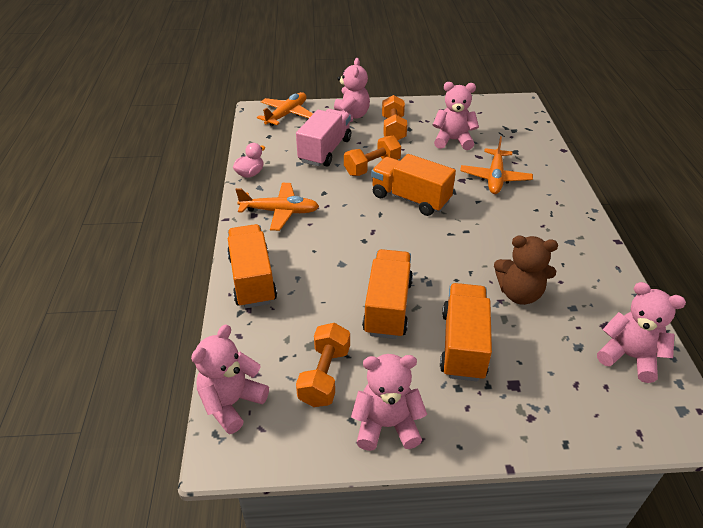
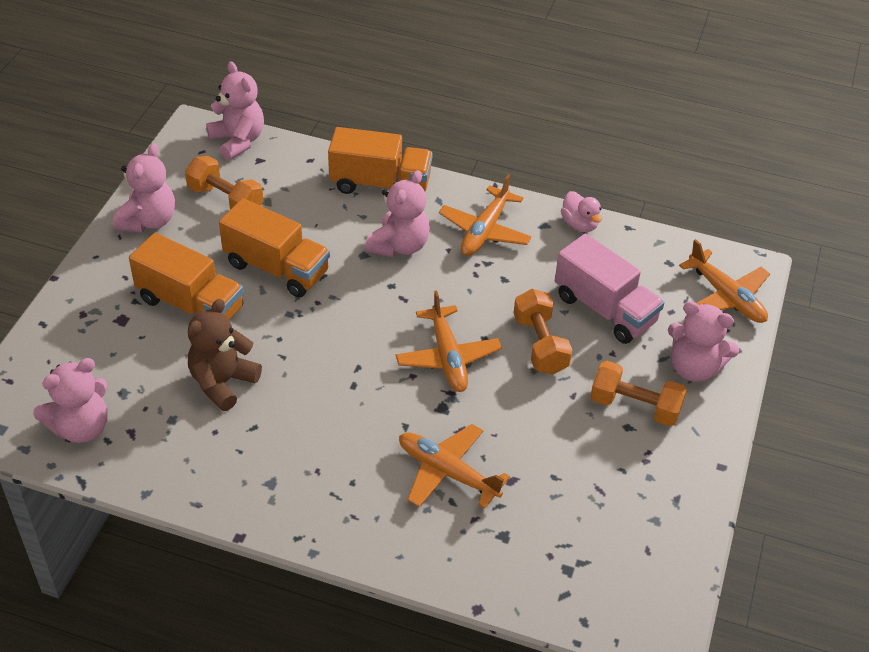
camera: 110 degrees right, 5 degrees up
orange truck [371,154,456,216] -> orange plane [396,291,502,392]
pink teddy bear [433,82,479,150] -> pink teddy bear moved to [365,170,430,257]

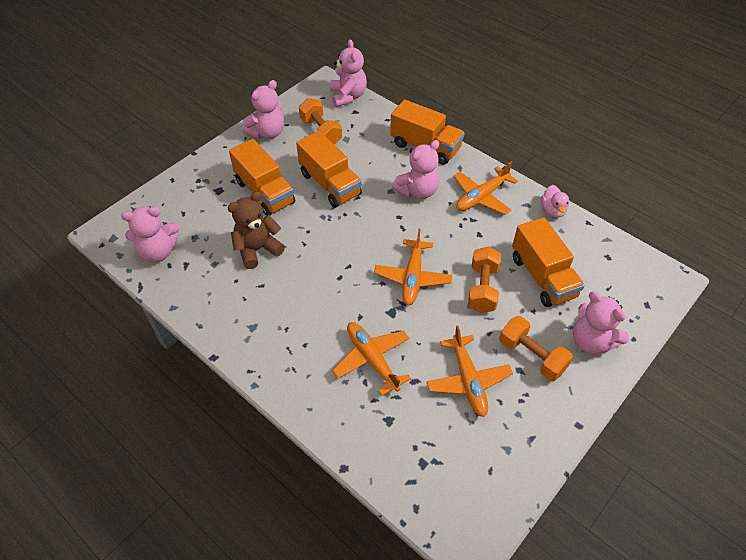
camera: 25 degrees right, 5 degrees up
pink truck [555,234,664,344] -> orange truck [512,217,585,307]
orange plane [679,239,770,323] -> orange plane moved to [426,326,513,417]

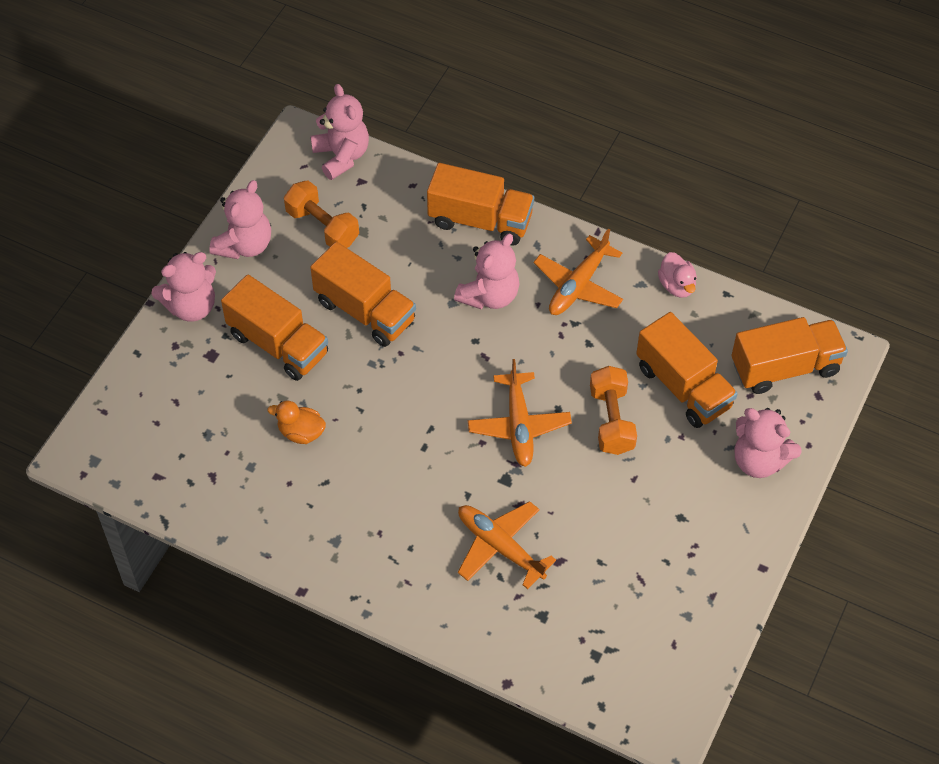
camera: 15 degrees left, 5 degrees up
pink teddy bear [121,206,179,262] -> pink teddy bear moved to [151,252,216,322]
brown teddy bear [228,192,285,269] -> orange duck [268,400,326,444]
orange plane [426,326,513,417] -> none
orange dumbbell [499,316,573,381] -> none
none -> orange truck [732,317,848,394]

